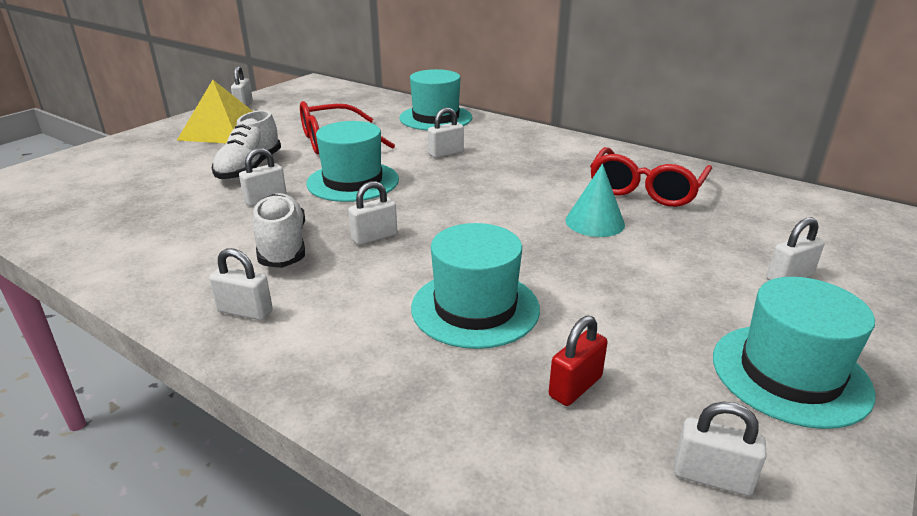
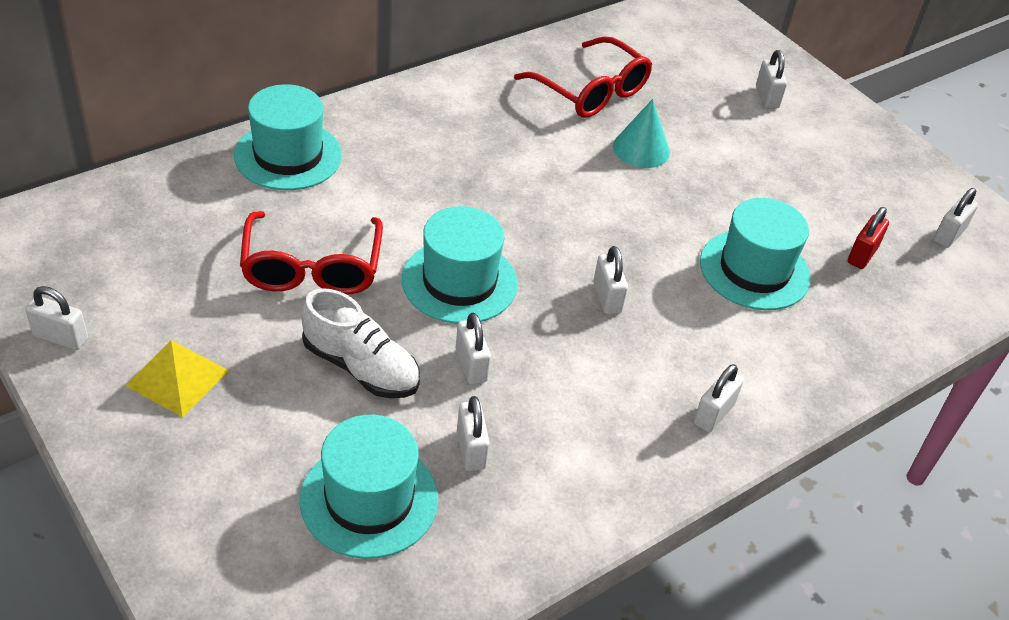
camera: 75 degrees left, 15 degrees up
yellow pyramid [177,80,253,143] -> yellow pyramid [126,340,229,417], size x0.67
white shoe [253,193,305,268] -> none
white padlock [428,108,464,158] -> white padlock moved to [457,396,490,471]
red padlock [549,316,608,406] -> red padlock turned 60 degrees clockwise [848,207,889,269]
turquoise hat [713,277,875,429] -> turquoise hat moved to [300,415,438,559]

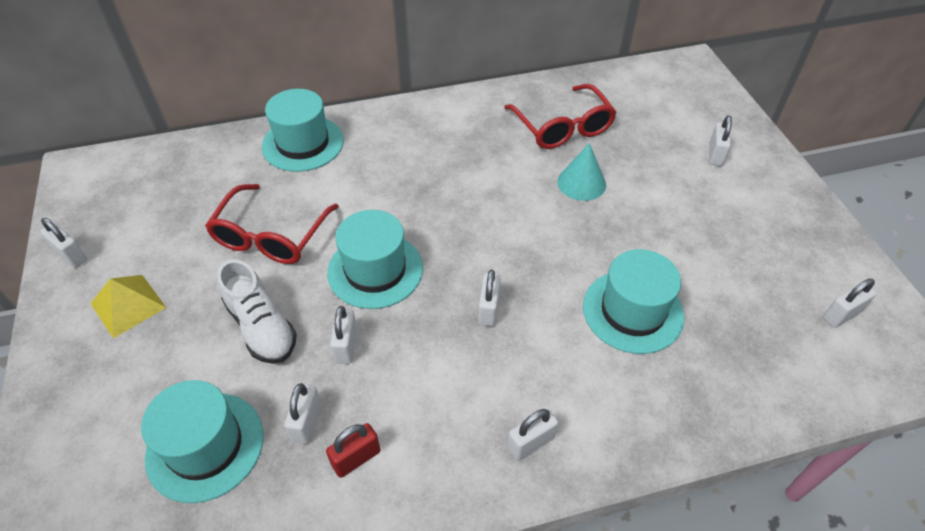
camera: 25 degrees right, 5 degrees up
red padlock [848,207,889,269] -> red padlock moved to [326,423,381,478]

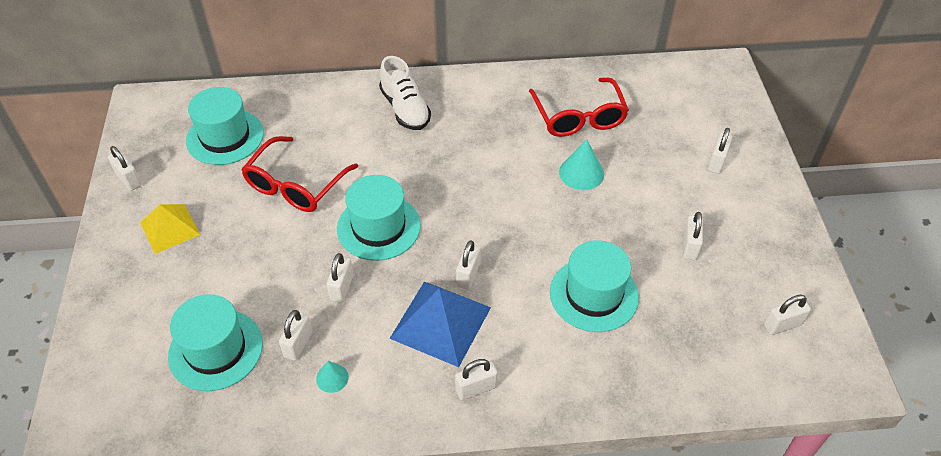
camera: 10 degrees right, 0 degrees up
white shoe [217,259,297,364] -> white shoe moved to [379,56,431,130]
turquoise hat [262,89,344,172] -> turquoise hat moved to [186,87,264,165]
red padlock [326,423,381,478] -> turquoise cone [316,361,349,393]
none -> blue pyramid [389,281,491,367]
none -> white padlock [683,212,703,260]

